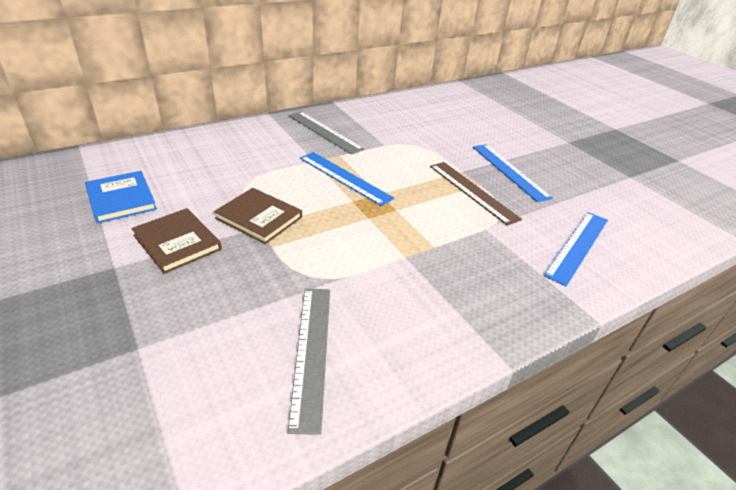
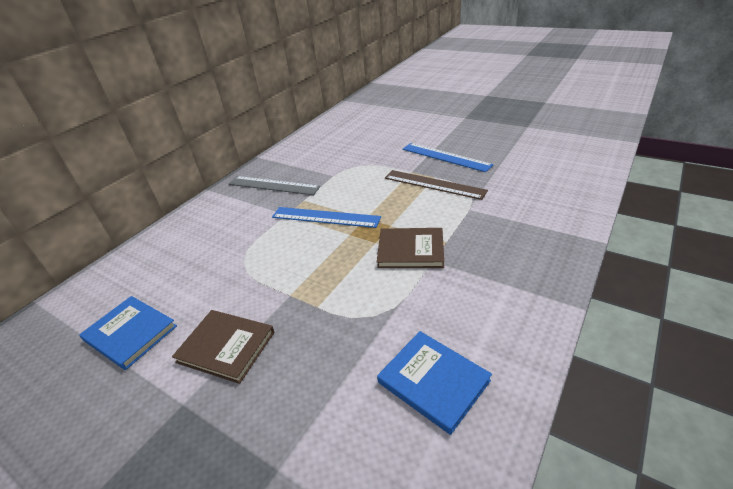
camera: 20 degrees left, 0 degrees up
brown book [214,188,302,244] -> brown book moved to [377,228,444,268]
grey ruler [287,289,330,435] -> blue book [377,331,492,435]
blue ruler [544,212,608,286] -> none

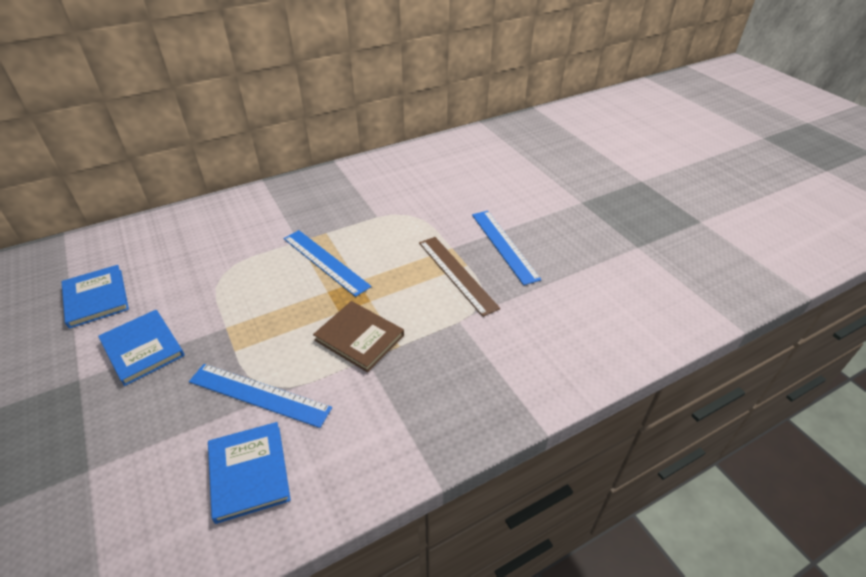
camera: 25 degrees right, 5 degrees up
brown book [172,310,275,384] -> blue book [98,310,184,386]
grey ruler [229,176,320,195] -> none
none -> blue ruler [189,364,332,428]

